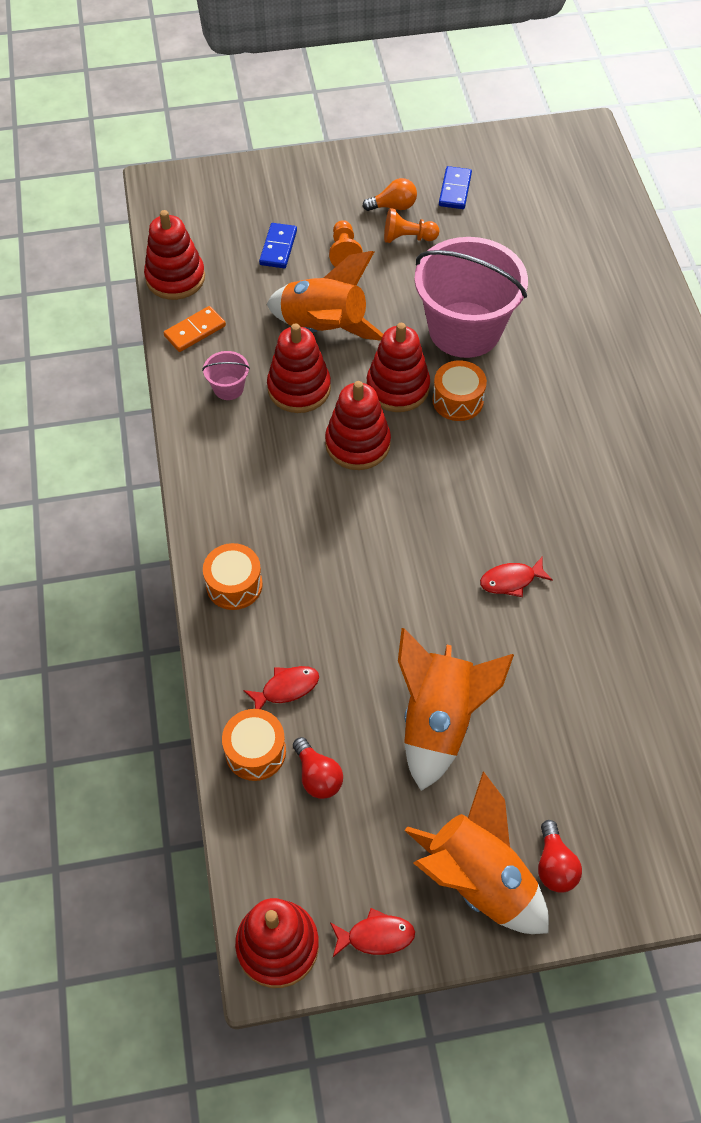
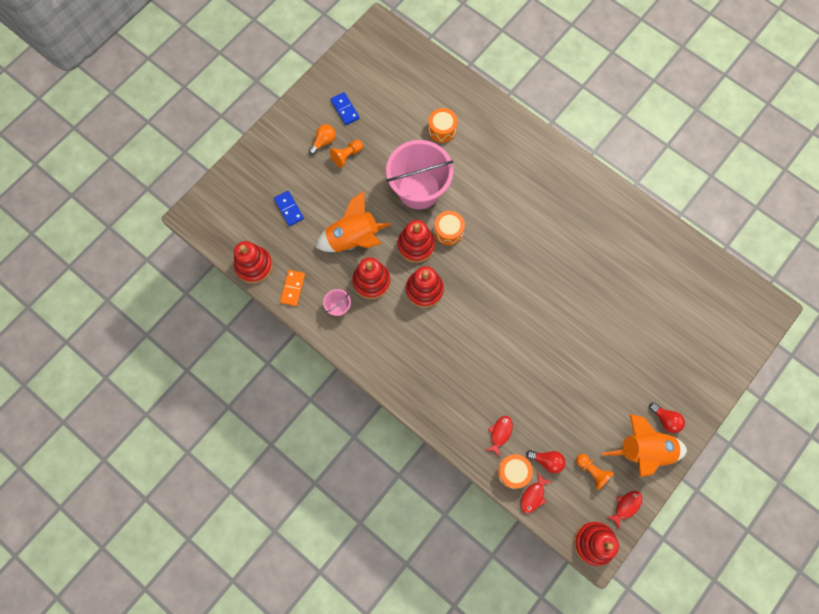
camera: 40 degrees left, 15 degrees up
orange drum [203,543,263,610] -> orange drum moved to [428,108,458,143]
orange pawn [329,220,363,267] -> orange pawn moved to [576,454,614,490]
orange rocket [398,628,514,791] -> none
red fish [480,557,553,597] -> red fish moved to [521,472,552,513]

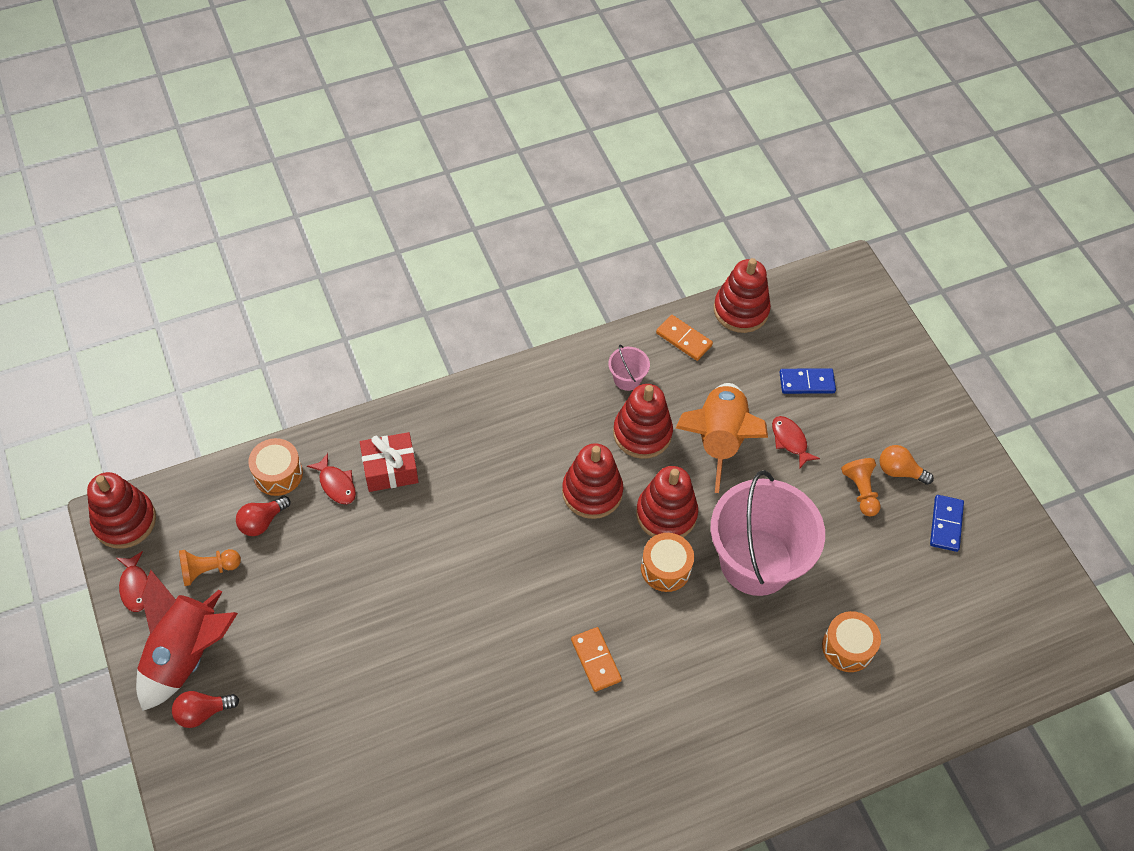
camera: 115 degrees right, 15 degrees down
orange light bulb [309,124,336,155] -> orange light bulb turned 135 degrees clockwise [879,445,934,485]
blue domino [330,92,360,125] -> blue domino turned 75 degrees counterclockwise [930,495,964,552]
red fish [521,472,552,513] -> red fish moved to [772,416,820,469]
orange rocket [602,414,687,477] -> red rocket [136,570,238,711]
none -> red gift [360,432,418,492]
none -> orange domino [571,627,622,692]

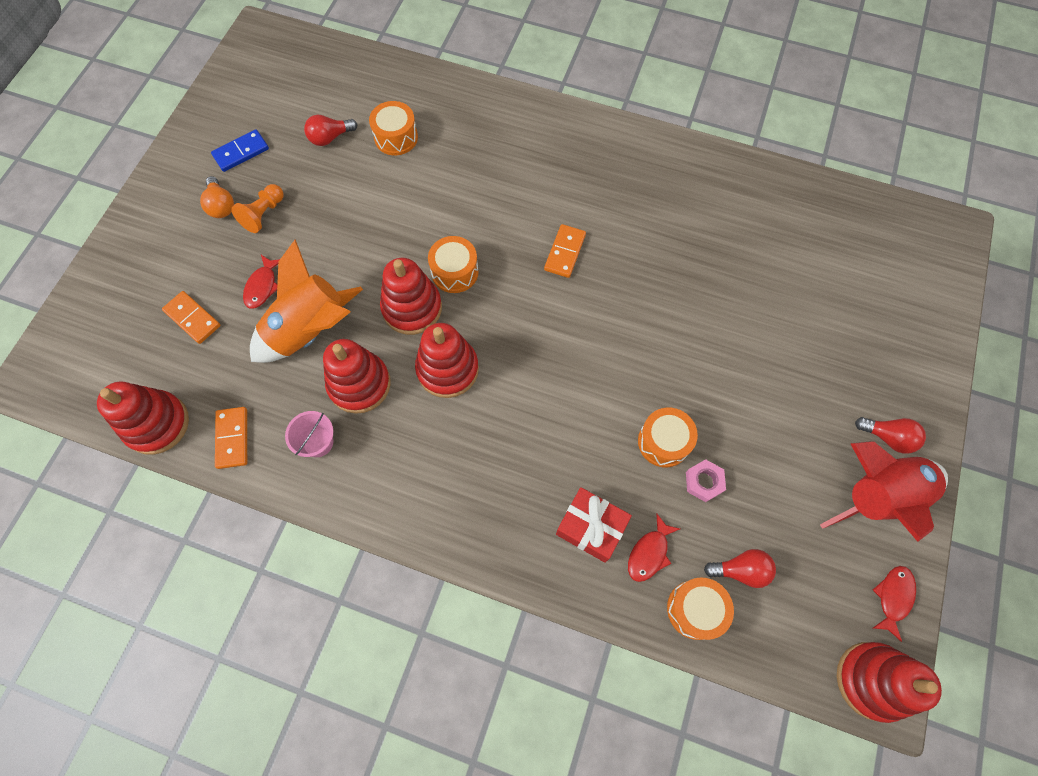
camera: 135 degrees left, 10 degrees up
orange pawn [179,549,241,586] -> none
red fish [307,453,356,504] -> red fish turned 150 degrees counterclockwise [628,513,680,582]
pink bucket [711,470,825,596] -> none
blue domino [779,368,836,394] -> orange domino [162,291,221,344]
none -> red light bulb [304,115,357,146]
none -> orange drum [638,408,698,467]
none -> pink nut [686,459,726,502]

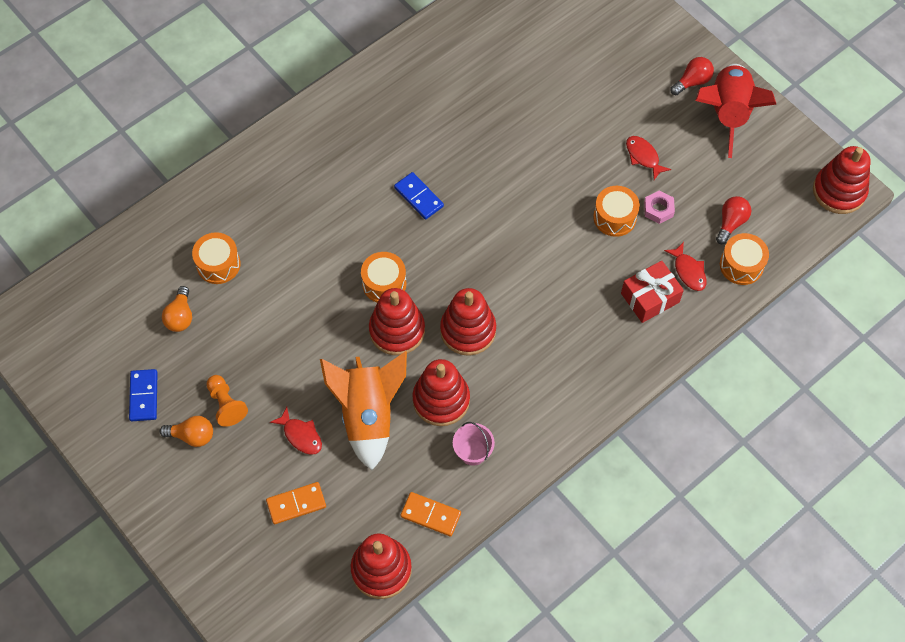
camera: 60 degrees left, 5 degrees down
red light bulb [304,115,357,146] -> orange light bulb [162,286,192,332]
orange domino [544,224,586,278] -> blue domino [394,172,444,220]
red fish [873,566,916,642] -> red fish moved to [626,136,671,180]

